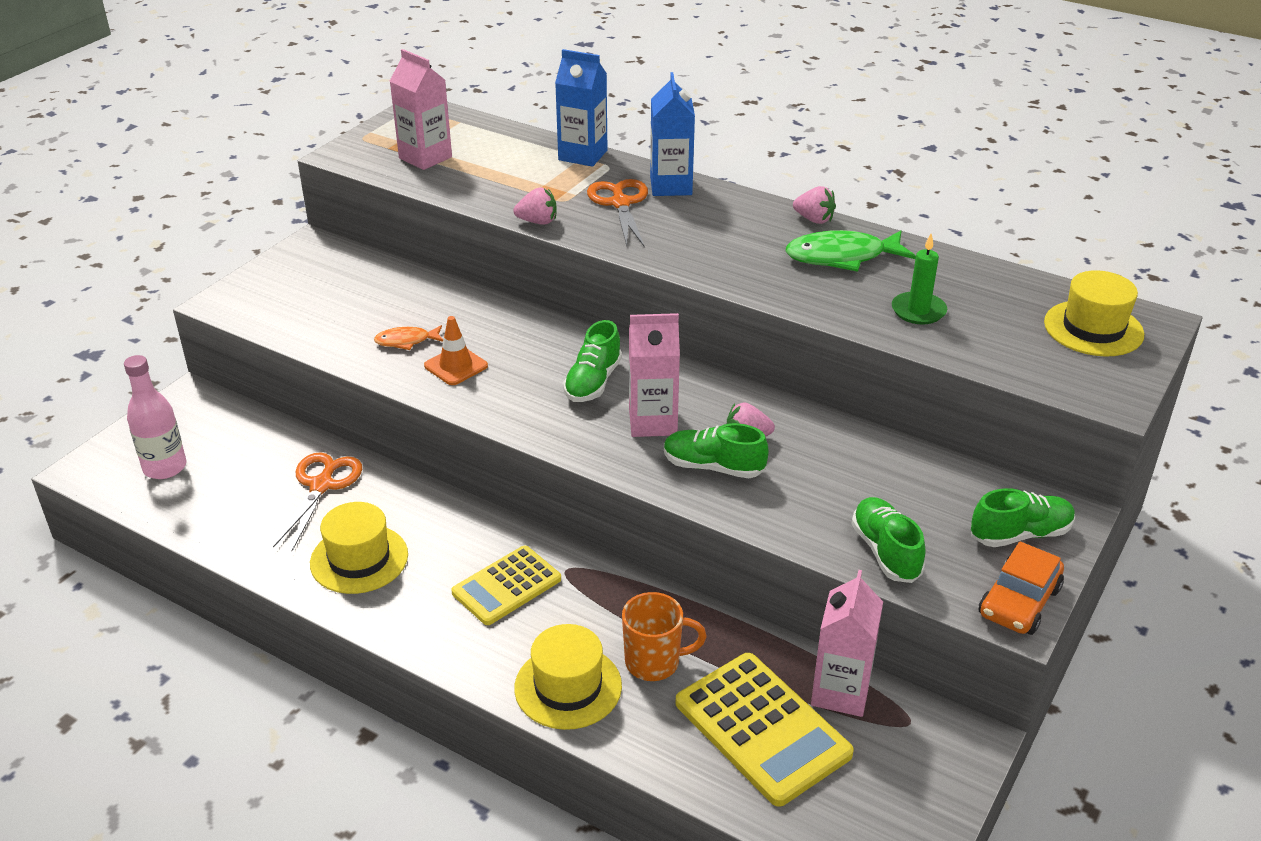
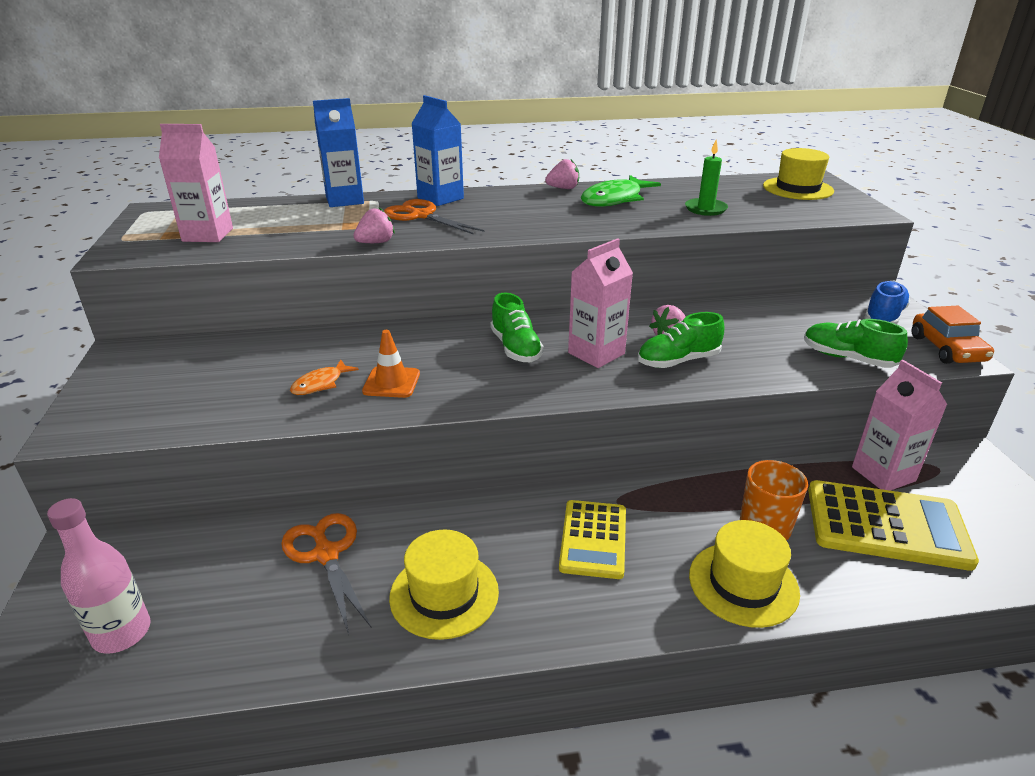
camera: 40 degrees left, 5 degrees down
green shoe [971,488,1075,547] -> blue shoe [864,281,910,324]

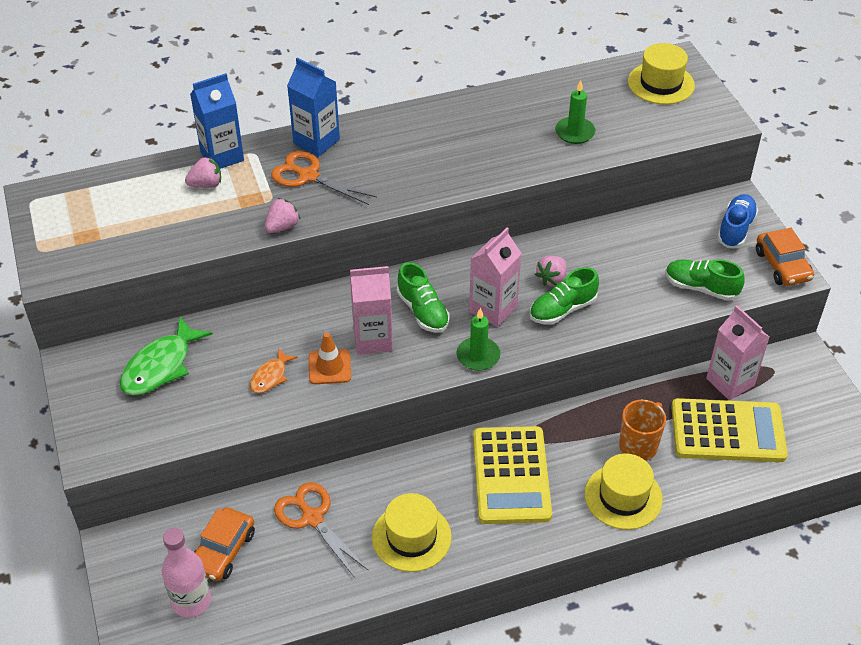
camera: 10 degrees left, 15 degrees up
pink carton [159,124,233,242] -> pink carton moved to [350,266,393,355]
pink strawberry [545,159,579,189] -> pink strawberry moved to [185,157,221,188]
yellow calculator [559,500,626,579] -> yellow calculator [473,426,552,524], size x1.50
green fish [581,175,661,207] -> green fish moved to [120,317,213,396]
none -> orange car [194,507,255,581]
none -> green candle [457,308,500,371]

